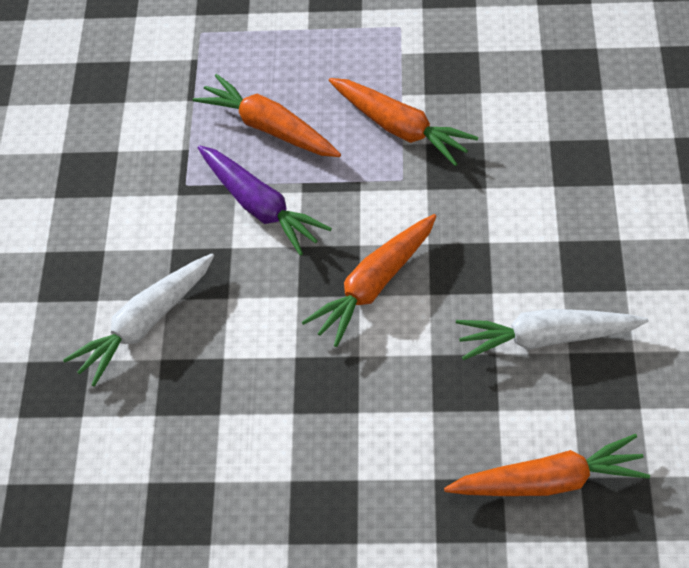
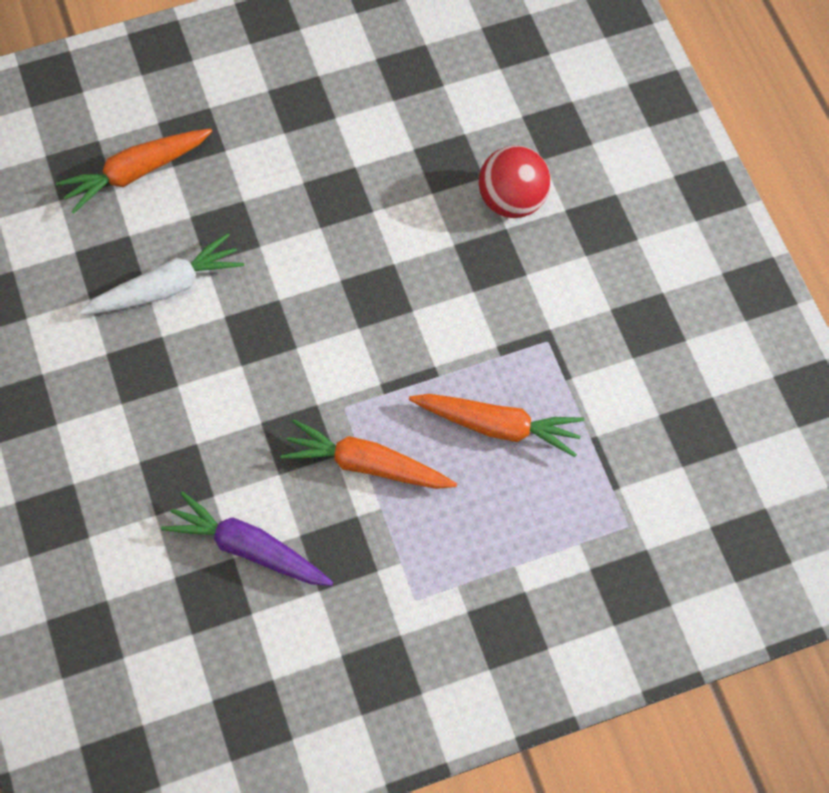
camera: 155 degrees right, 10 degrees up
white carrot [63,253,214,386] -> red ball [479,145,551,218]
purple carrot [198,145,332,256] -> purple carrot moved to [161,491,333,586]
orange carrot [302,214,436,347] -> none

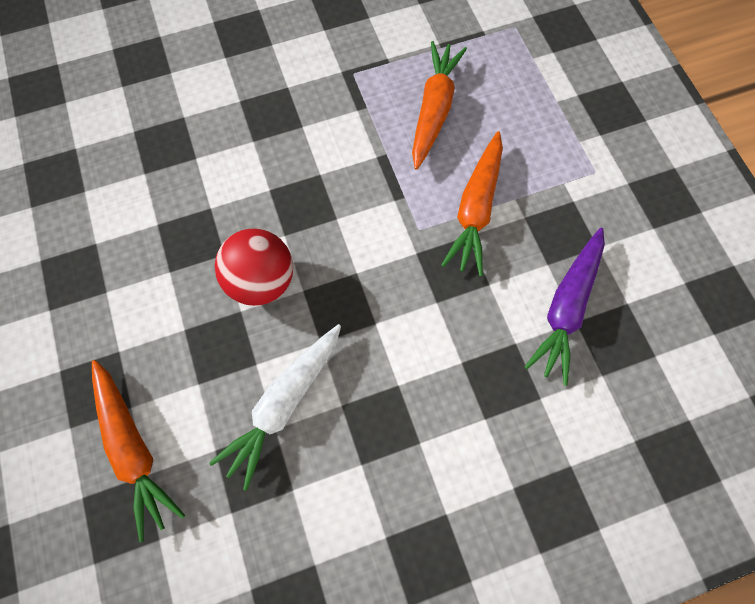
camera: 90 degrees left, 5 degrees up
white carrot [79,233,244,315] -> white carrot turned 120 degrees counterclockwise [209,324,341,491]
red ball [479,145,551,218] -> red ball moved to [215,229,293,306]

